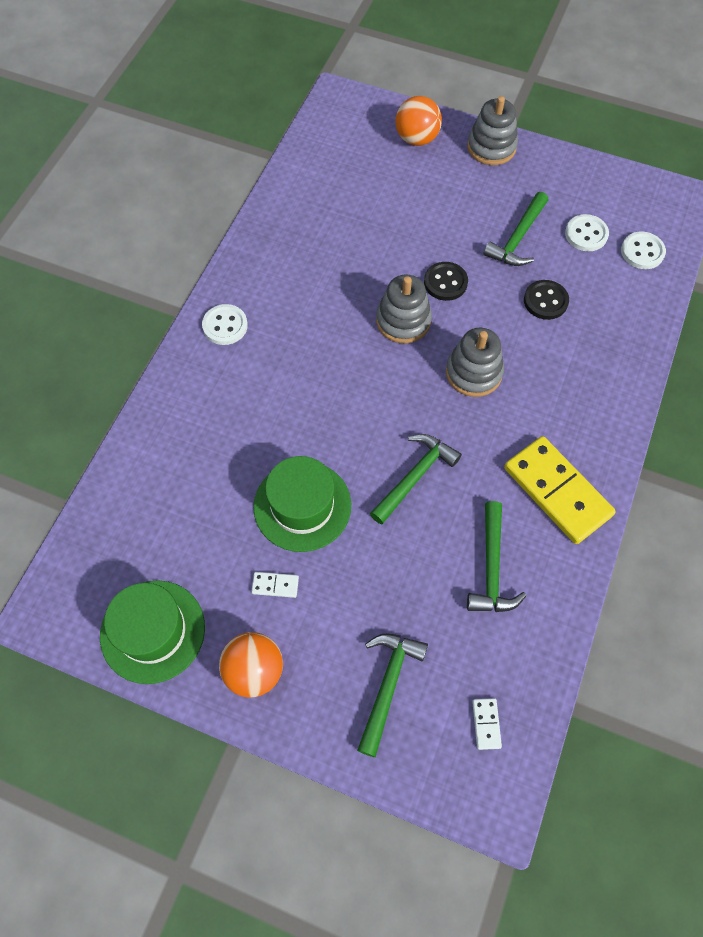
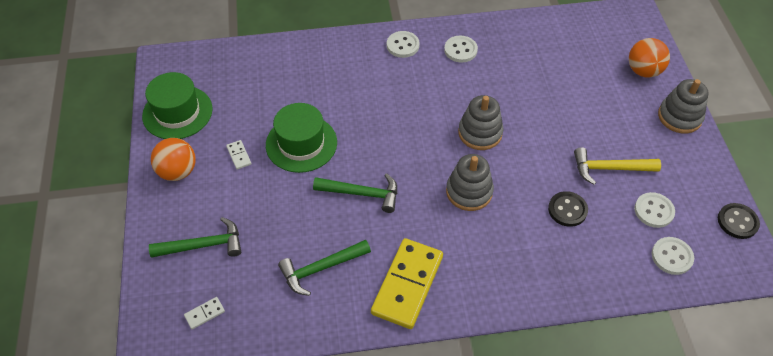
camera: 60 degrees right, 10 degrees down
black button [424,262,468,301] -> black button moved to [718,203,760,239]
green hammer [483,192,548,266] -> yellow hammer [574,147,661,185]
none -> white button [444,36,478,63]

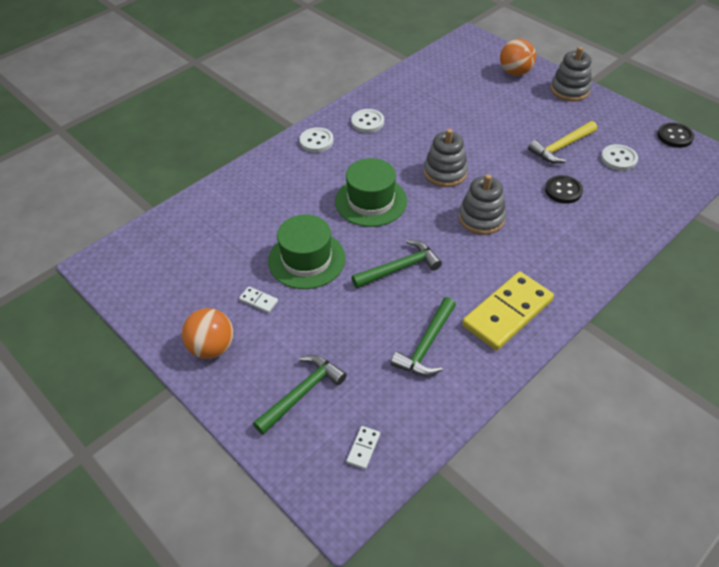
camera: 35 degrees left, 5 degrees down
green hat [142,72,213,139] -> green hat moved to [335,158,407,227]
yellow domino [371,238,443,329] -> yellow domino turned 60 degrees clockwise [462,271,554,351]
white button [652,237,694,275] -> none

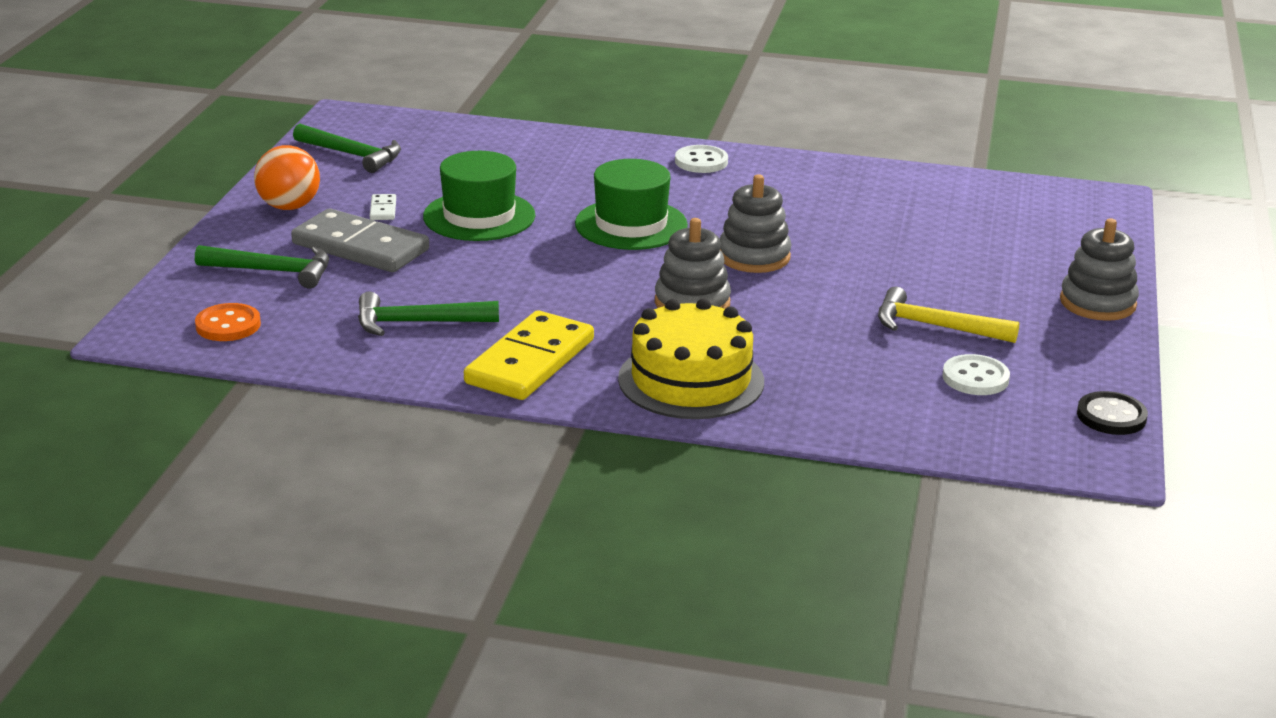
camera: 55 degrees right, 20 degrees down
white domino [346,426,380,469] -> orange button [195,303,261,341]
white button [351,109,384,133] -> none
green hammer [351,239,442,288] -> green hammer moved to [293,124,401,173]
yellow domino [462,271,554,351] -> yellow domino turned 75 degrees counterclockwise [464,310,594,400]
orange ball [500,39,536,76] -> none
black button [545,175,583,204] -> none
none -> grey domino [291,208,429,272]
none -> yellow cake [618,298,764,419]

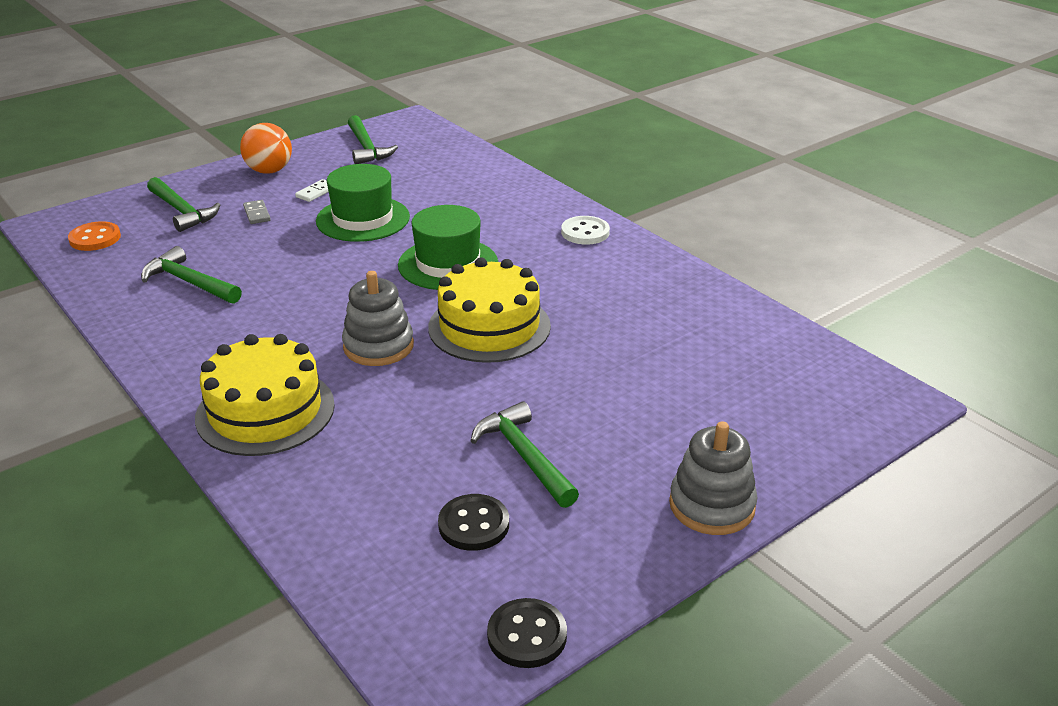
camera: 40 degrees right, 5 degrees up
grey domino [291,208,429,272] -> grey domino [243,200,271,224], size x0.40
yellow domino [464,310,594,400] -> none
grey stacking toy [720,174,791,273] -> yellow cake [428,258,551,363]
yellow hammer [878,287,1019,343] -> green hammer [471,402,579,508]
white button [942,354,1010,395] -> black button [438,494,509,551]

